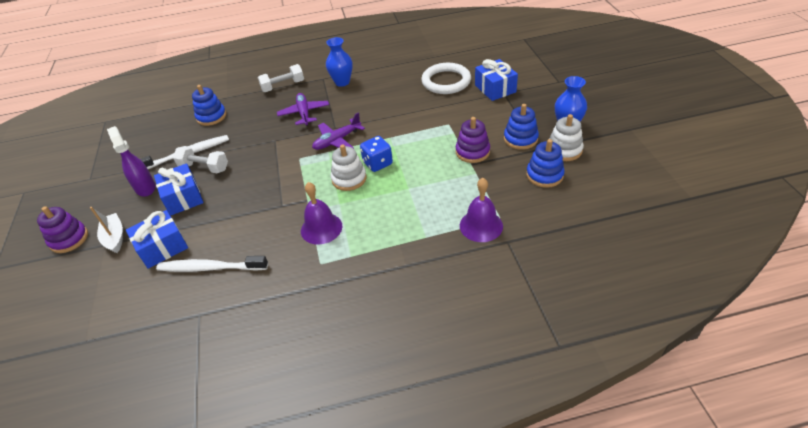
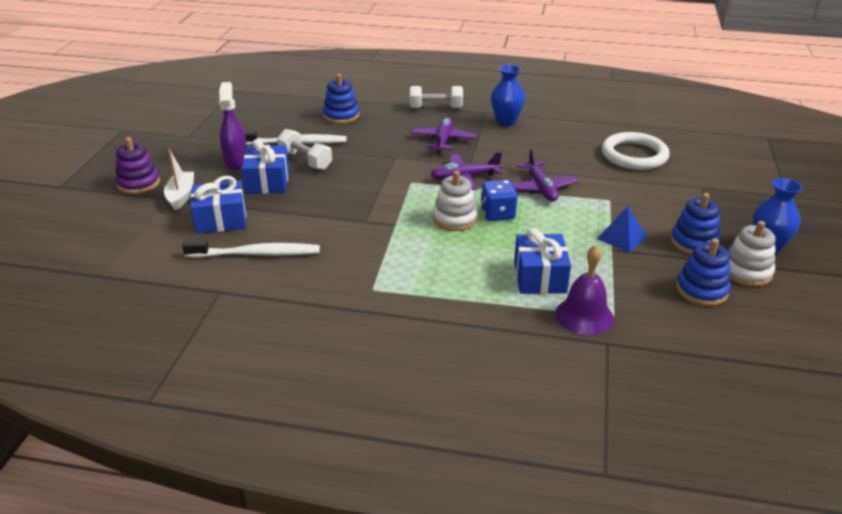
camera: 20 degrees right, 10 degrees down
white toothbrush [156,256,268,272] -> white toothbrush turned 150 degrees clockwise [182,239,320,258]
purple bell [301,182,342,245] -> none
purple stacking toy [455,117,490,163] -> blue pyramid [597,206,647,253]
blue gift [475,59,518,101] -> blue gift moved to [514,228,571,294]
none -> purple plane [513,148,578,202]

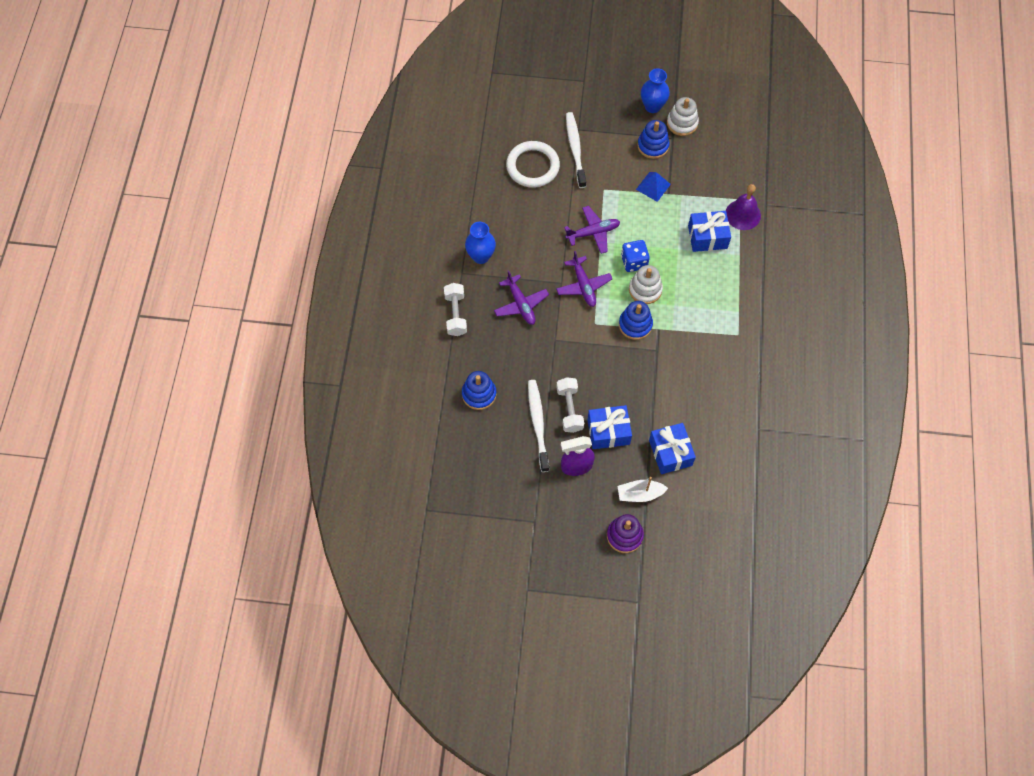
camera: 95 degrees left, 30 degrees up
white toothbrush [182,239,320,258] -> white toothbrush moved to [566,112,586,188]
white dumbbell [277,129,332,170] -> white dumbbell turned 45 degrees counterclockwise [556,377,584,433]
purple plane [411,117,477,153] -> purple plane turned 120 degrees counterclockwise [494,270,549,325]
blue stacking toy [676,238,731,306] -> blue stacking toy moved to [619,301,653,340]

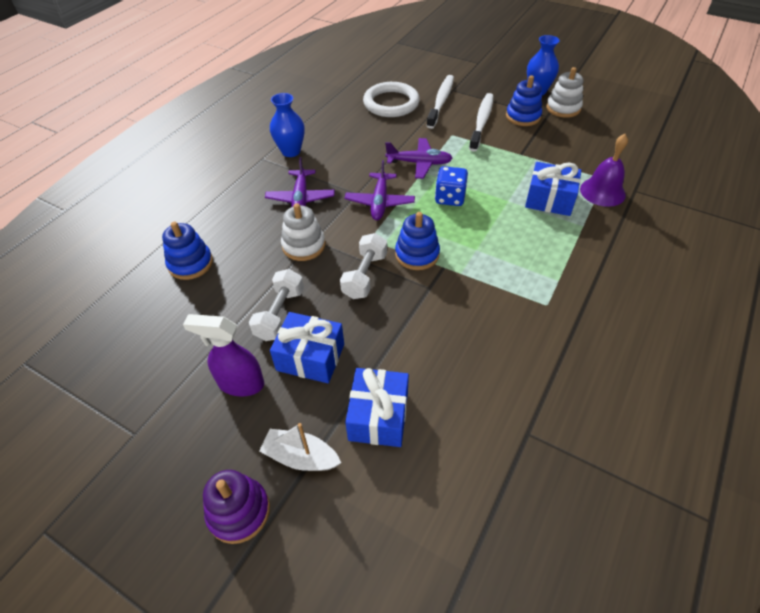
camera: 25 degrees right, 15 degrees down
white dumbbell [444,283,467,336] -> white dumbbell moved to [340,233,387,299]
white toothbrush [528,380,549,472] -> white toothbrush moved to [469,93,493,152]
white stacking toy [629,265,663,304] -> white stacking toy moved to [281,203,325,261]
blue pyramid [636,172,671,202] -> none

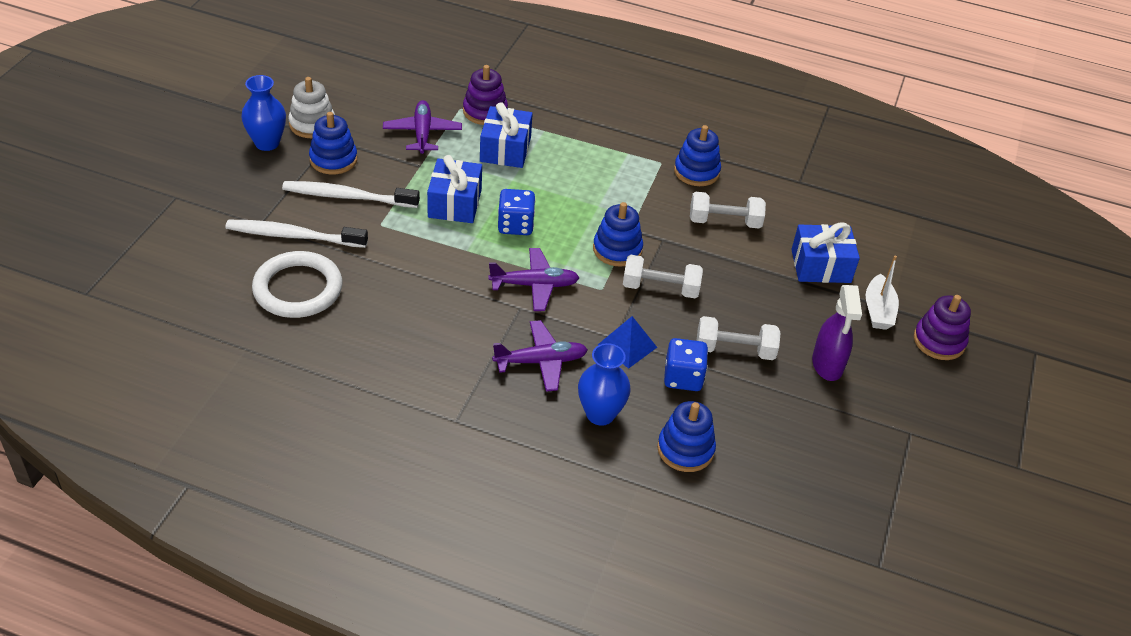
camera: 105 degrees left, 5 degrees down
blue vase [270,93,305,157] -> blue vase moved to [578,343,631,426]
blue gift [270,312,344,383] -> blue gift moved to [427,155,482,223]
white stacking toy [281,203,325,261] -> blue pyramid [598,316,657,369]
purple plane [385,138,453,179] -> purple plane moved to [383,100,462,154]
purple bell [580,134,628,207] -> purple stacking toy [463,65,508,125]
none -> blue dice [664,338,708,391]
none -> blue stacking toy [674,125,721,186]
none -> white dumbbell [690,192,766,229]

